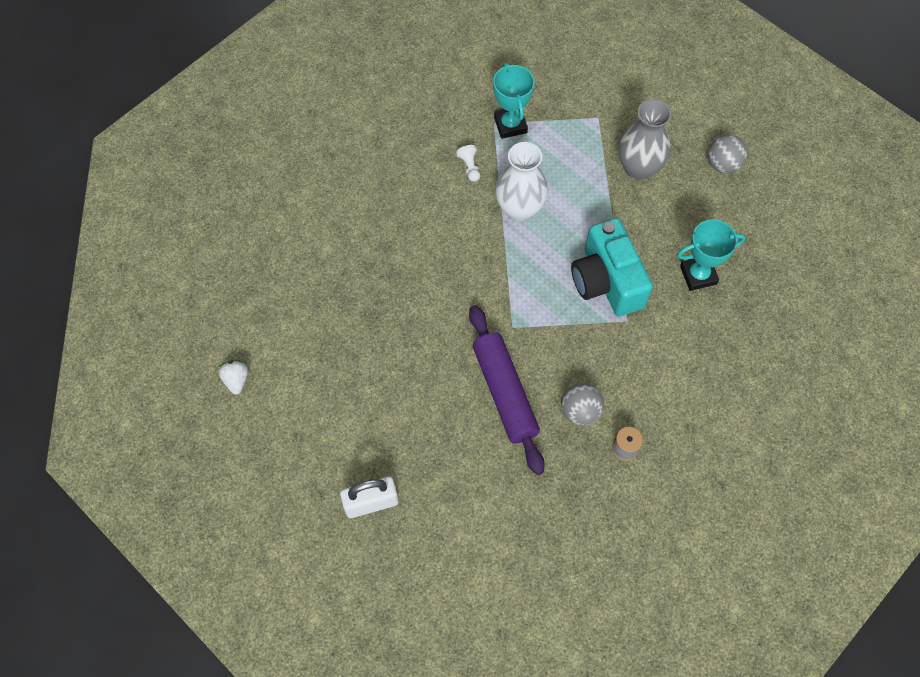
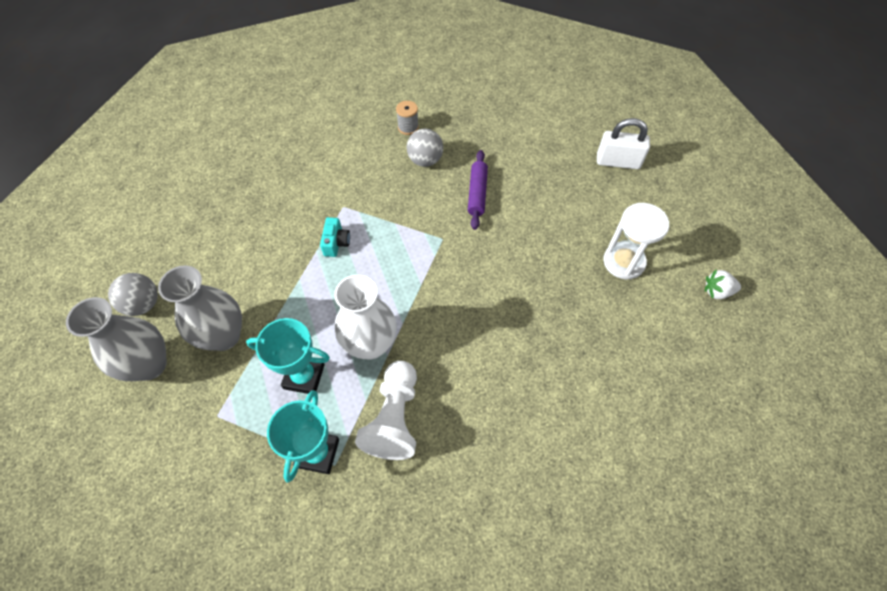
camera: 155 degrees left, 5 degrees down
white strawberry [219,360,248,395] -> white strawberry turned 75 degrees clockwise [705,270,741,299]
white pawn [456,145,480,182] -> white pawn [355,361,417,460], size x2.16
purple rolling pin [469,305,545,475] -> purple rolling pin [468,150,488,230], size x0.59
turquoise camera [571,218,653,316] -> turquoise camera [320,217,350,257], size x0.42
turquoise trophy [677,219,745,291] -> turquoise trophy moved to [246,318,330,394]
none -> grey vase [66,297,167,381]
none -> white hourglass [603,203,669,280]

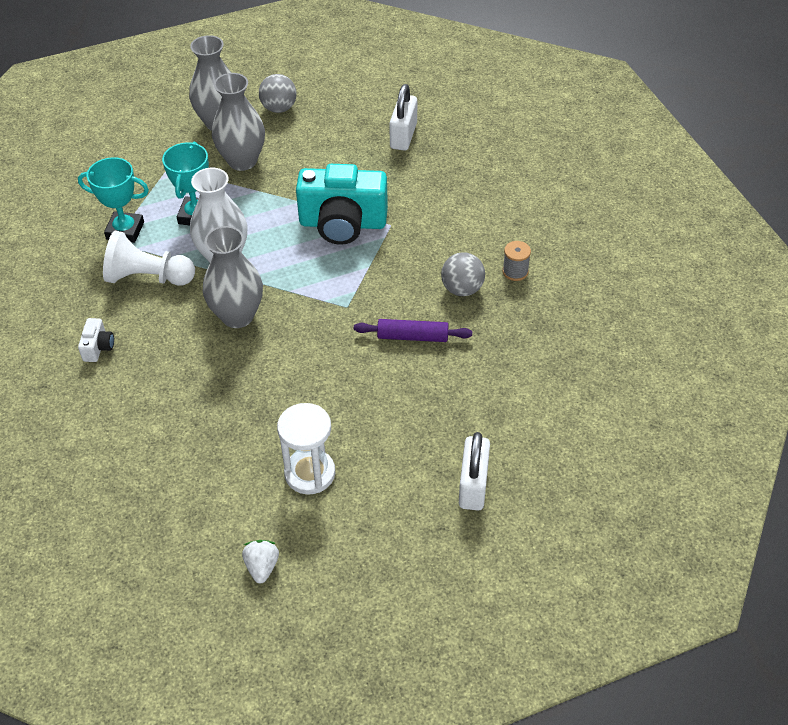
camera: 90 degrees right, 10 degrees down
turquoise camera [320,217,350,257] -> turquoise camera [296,164,388,245], size x2.40
none -> white camera [78,318,114,362]
none -> grey vase [203,226,263,328]
none -> white padlock [389,84,417,151]

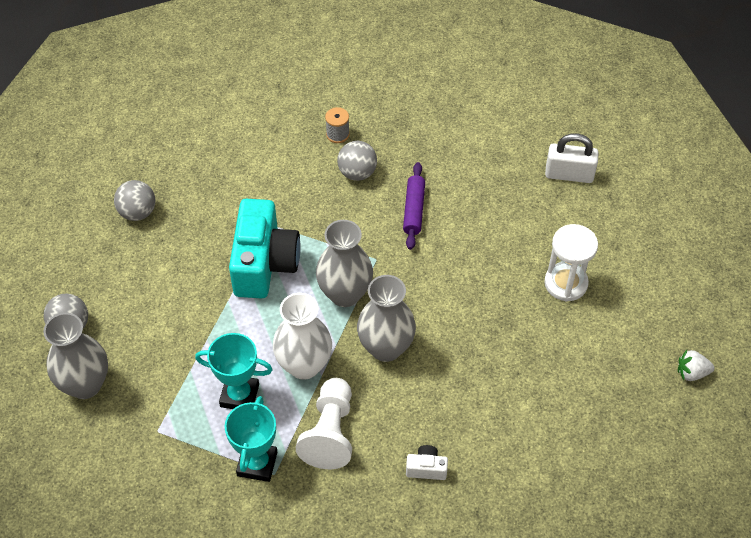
camera: 90 degrees left, 5 degrees up
grey vase [212,73,265,171] -> grey vase moved to [316,220,373,307]
white strawberry [242,540,279,583] -> white strawberry moved to [678,350,714,381]
white padlock [389,84,417,151] -> grey ball [114,180,155,221]

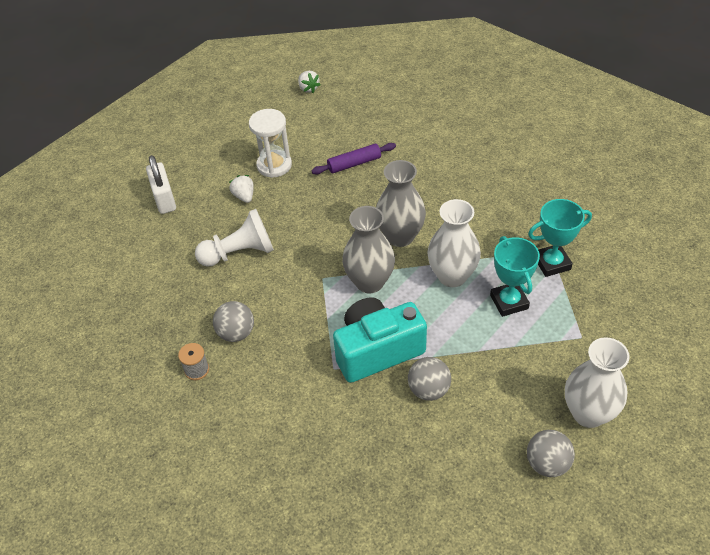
camera: 115 degrees left, 5 degrees down
grey vase [44,313,108,399] -> white vase [565,337,630,428]
grey ball [114,180,155,221] -> grey ball moved to [408,357,451,401]
white pawn [296,378,352,469] -> white pawn moved to [195,209,274,267]
purple rolling pin [403,162,425,250] -> purple rolling pin moved to [311,143,396,174]
white camera [406,445,448,480] -> none
none -> white strawberry [229,175,254,203]

